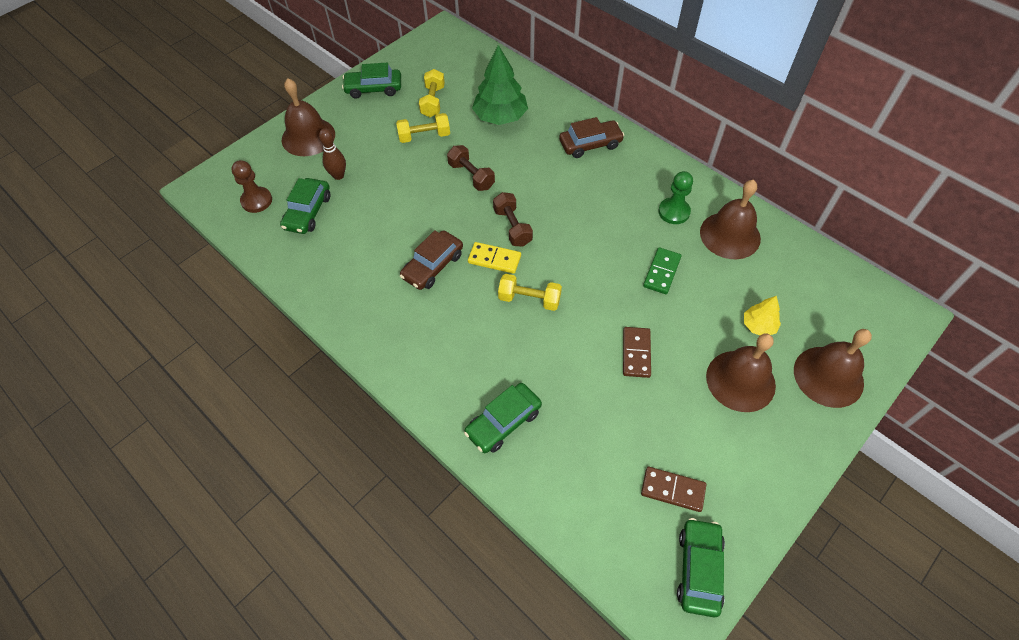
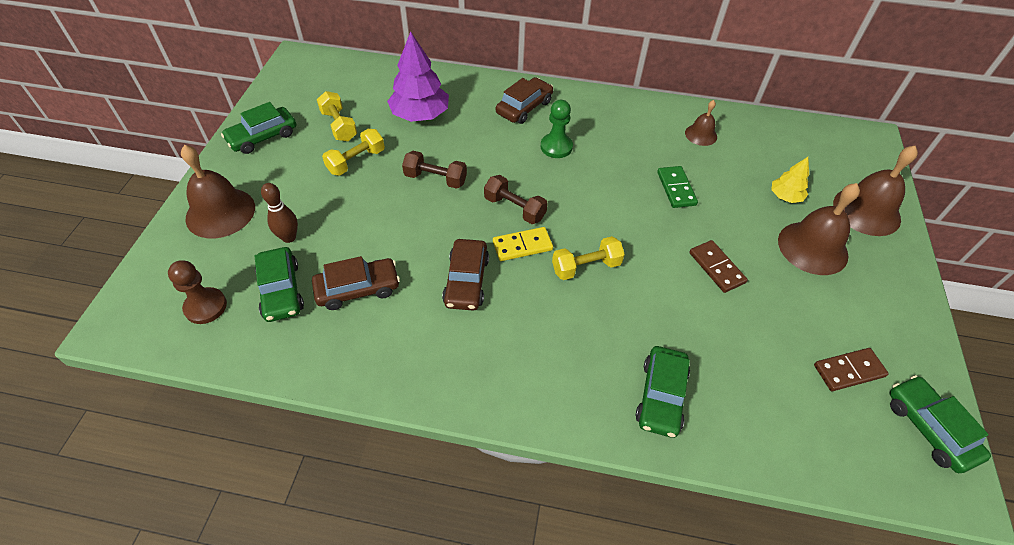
camera: 35 degrees left, 5 degrees down
green tree [472,45,528,125] -> purple tree [387,31,449,122]
green pawn [658,171,693,224] -> green pawn moved to [541,100,573,158]
brown bell [700,180,761,259] -> brown bell [685,100,717,146], size x0.55
none -> brown car [312,256,400,310]

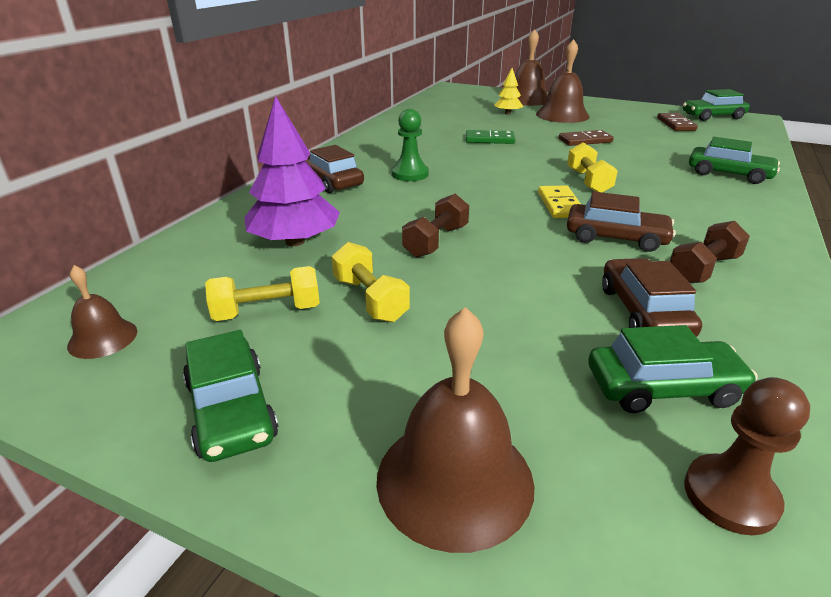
camera: 75 degrees left, 20 degrees down
brown bowling pin [261,183,298,243] -> none
brown dumbbell [484,175,548,224] -> brown dumbbell moved to [670,221,750,283]
brown bell [685,100,717,146] -> brown bell moved to [67,265,137,359]

